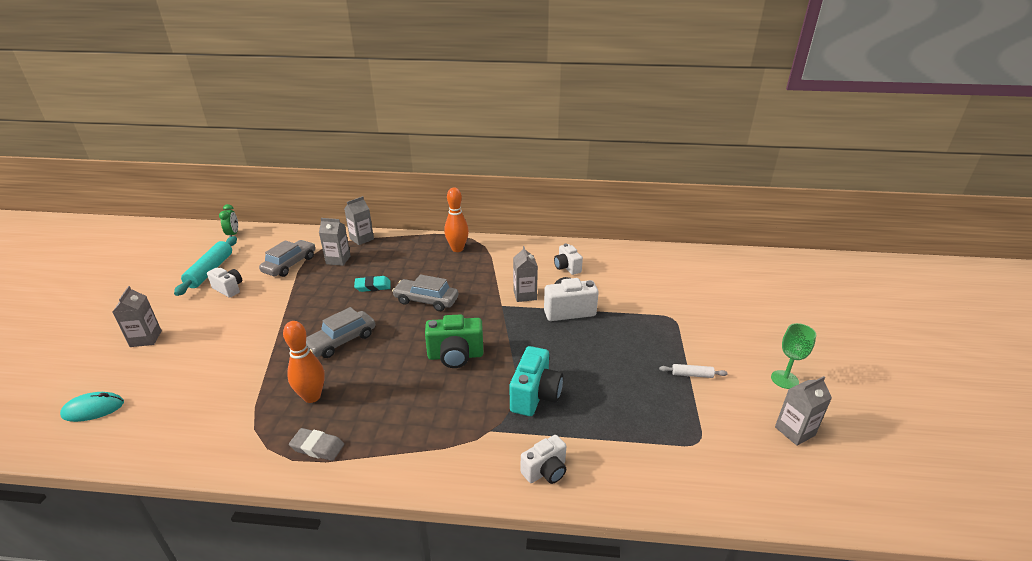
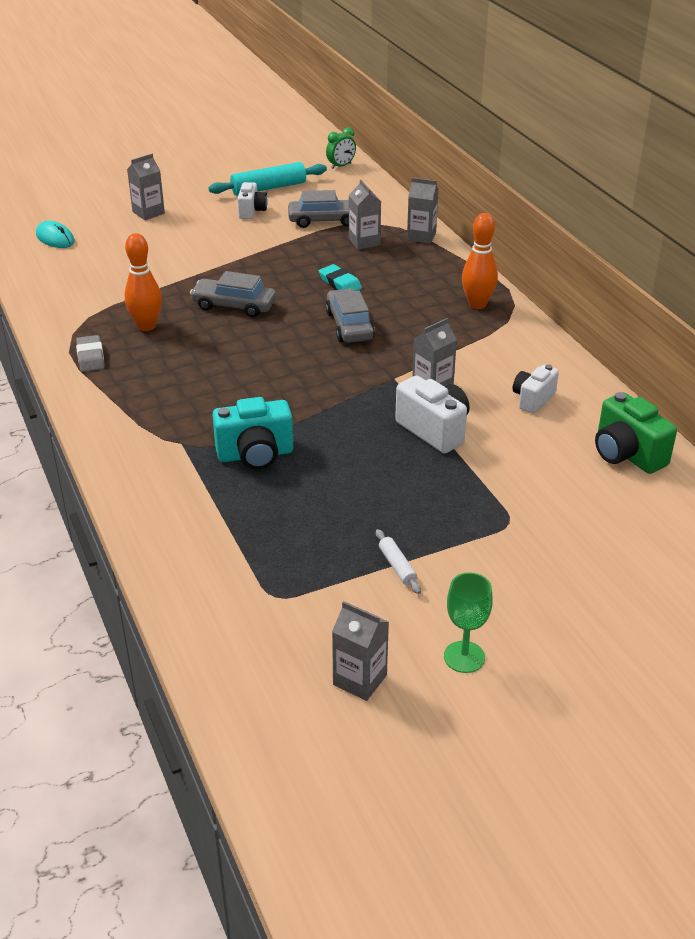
camera: 60 degrees right, 5 degrees up
green camera [425,314,484,368] -> green camera moved to [595,392,677,474]
white camera [521,435,566,484] -> none

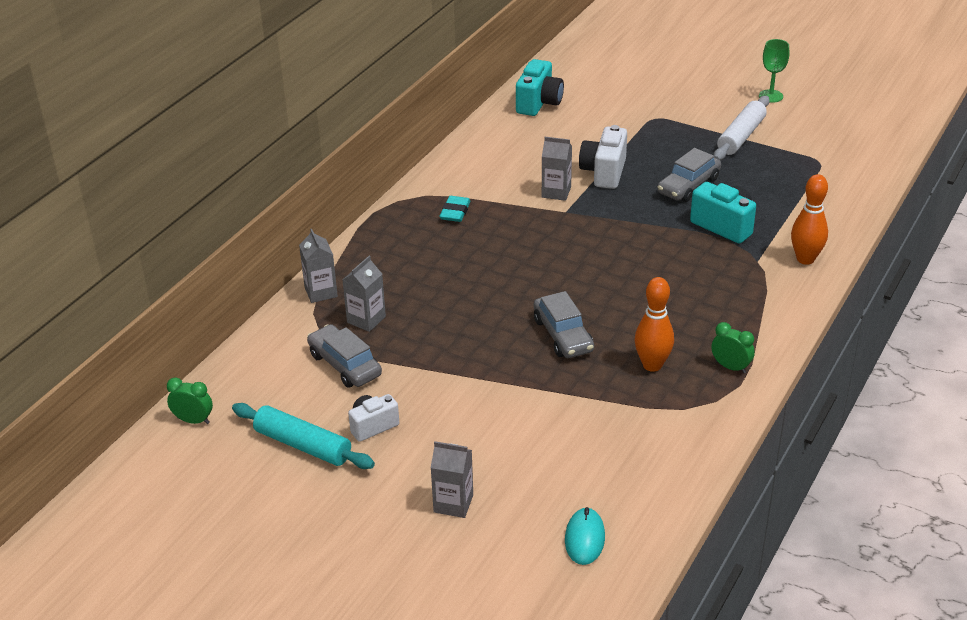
camera: 125 degrees left, 0 degrees up
grey eraser [76,335,105,372] -> green clock [711,322,755,373]
turquoise eraser [319,264,362,291] -> turquoise eraser moved to [440,196,471,222]
grey car [325,288,375,343] -> grey car moved to [657,148,721,202]
grey carton [332,601,389,701] -> none
white rolling pin [376,529,421,594] -> white rolling pin [714,96,770,161], size x2.02
orange bowling pin [462,213,498,309] -> orange bowling pin moved to [791,174,828,265]
white camera [513,364,559,414] -> none
green camera [595,392,677,474] -> turquoise camera [516,59,564,116]

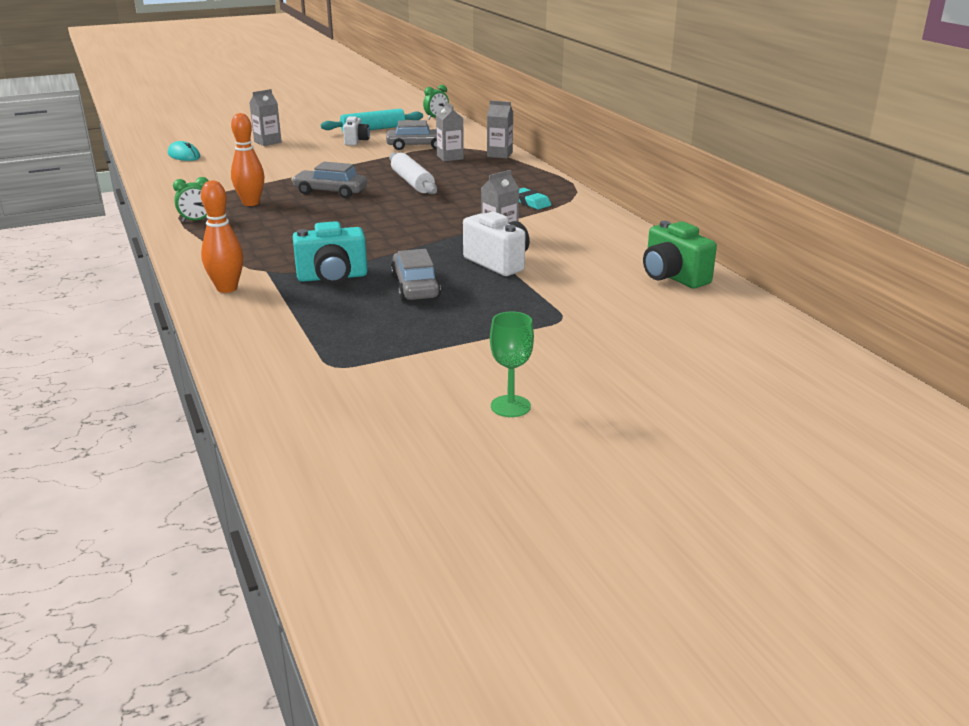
camera: 125 degrees right, 10 degrees down
turquoise camera [516,59,564,116] -> green camera [643,221,717,288]
white rolling pin [714,96,770,161] -> white rolling pin moved to [389,152,437,195]

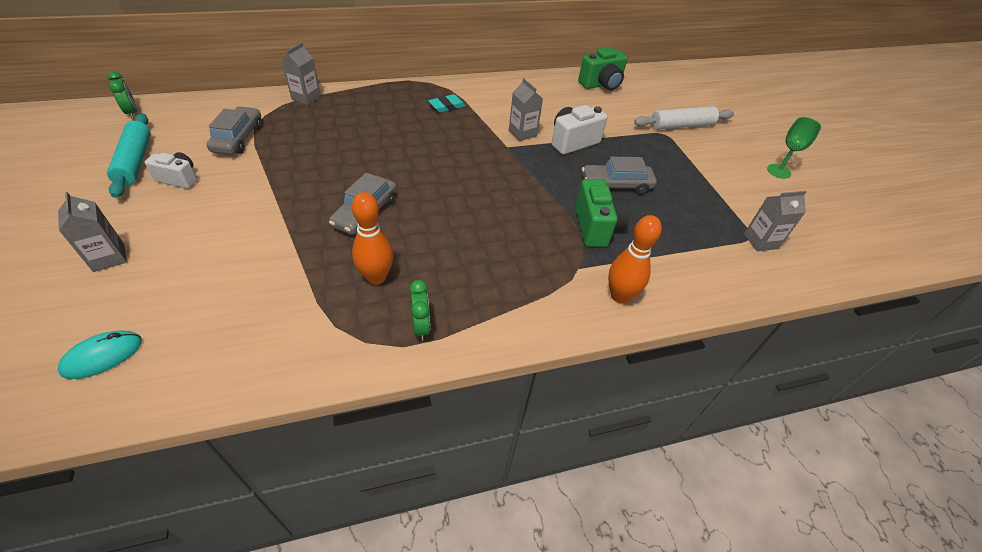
camera: 85 degrees left, 20 degrees up
turquoise camera [293,221,367,284] -> green camera [575,179,630,247]
white rolling pin [389,152,437,195] -> white rolling pin moved to [634,106,734,130]
grey carton [436,101,464,162] -> grey carton moved to [744,191,807,251]

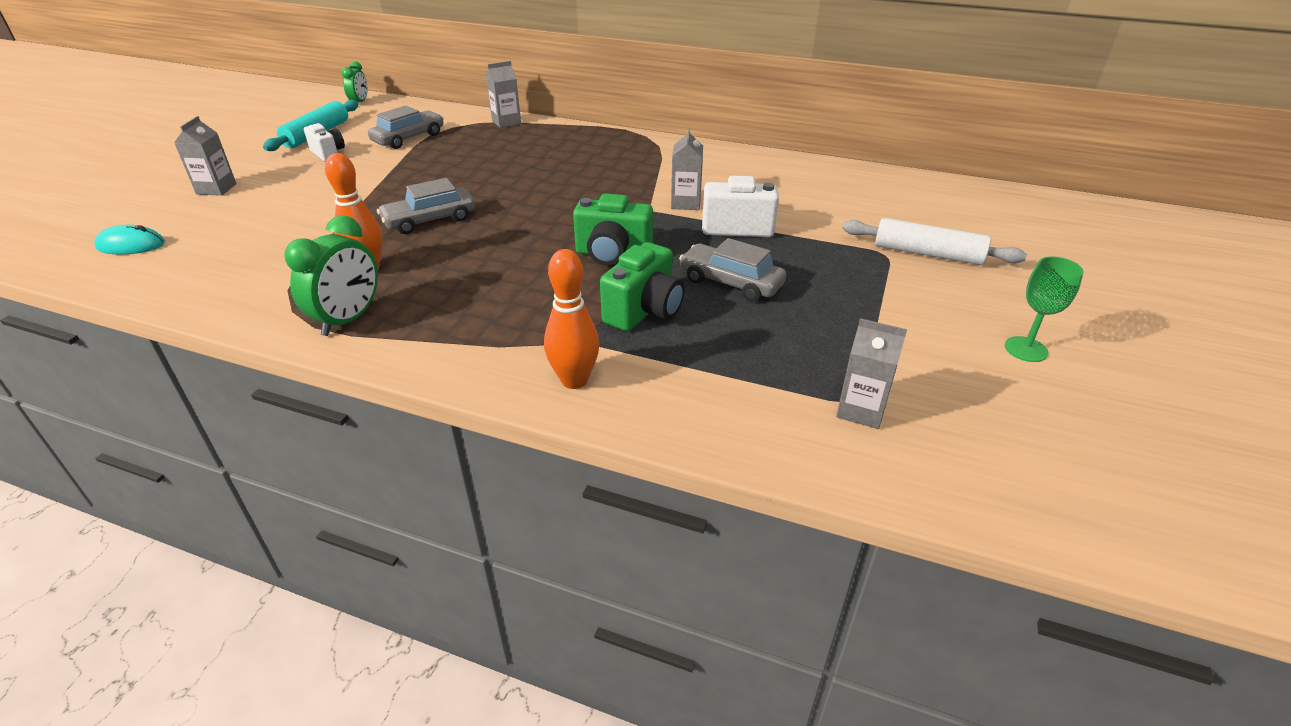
camera: 40 degrees right, 10 degrees down
green clock [409,280,430,341] -> green clock [285,216,378,336], size x1.64
turquoise eraser [428,94,466,113] -> none
green camera [578,47,628,91] -> green camera moved to [573,193,653,265]

